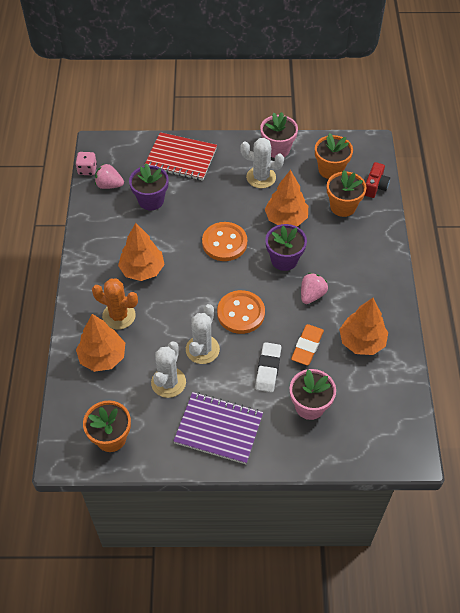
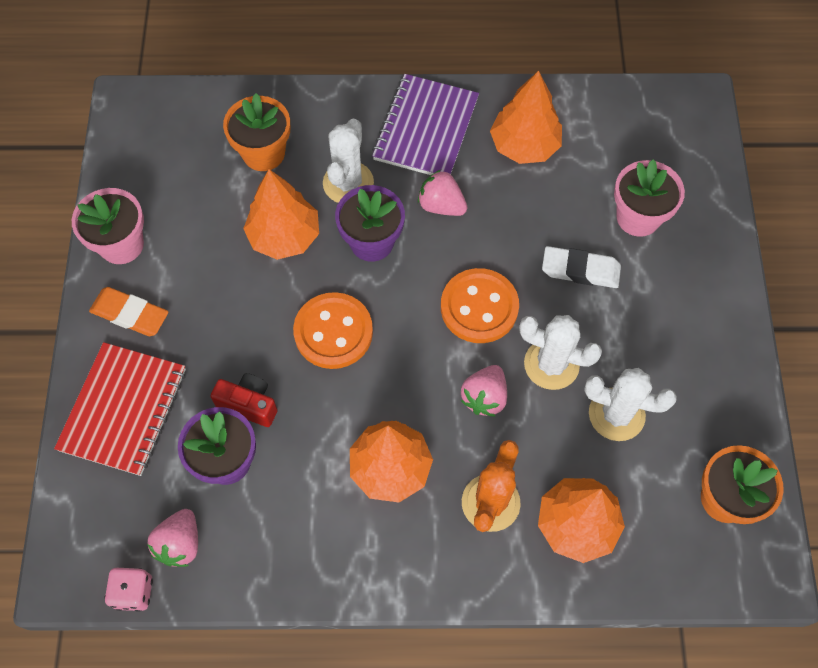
camera: 90 degrees left, 10 degrees up
purple notebook [173,392,263,464] -> purple notebook moved to [372,74,479,175]
white cactus [240,138,284,188] -> white cactus moved to [323,119,374,203]
orange eraser [291,324,324,366] -> orange eraser moved to [89,287,168,336]
orange flower pot [315,133,353,179] -> none
red camera [365,162,390,198] -> red camera moved to [210,373,277,427]
none -> pink strawberry [461,365,507,417]

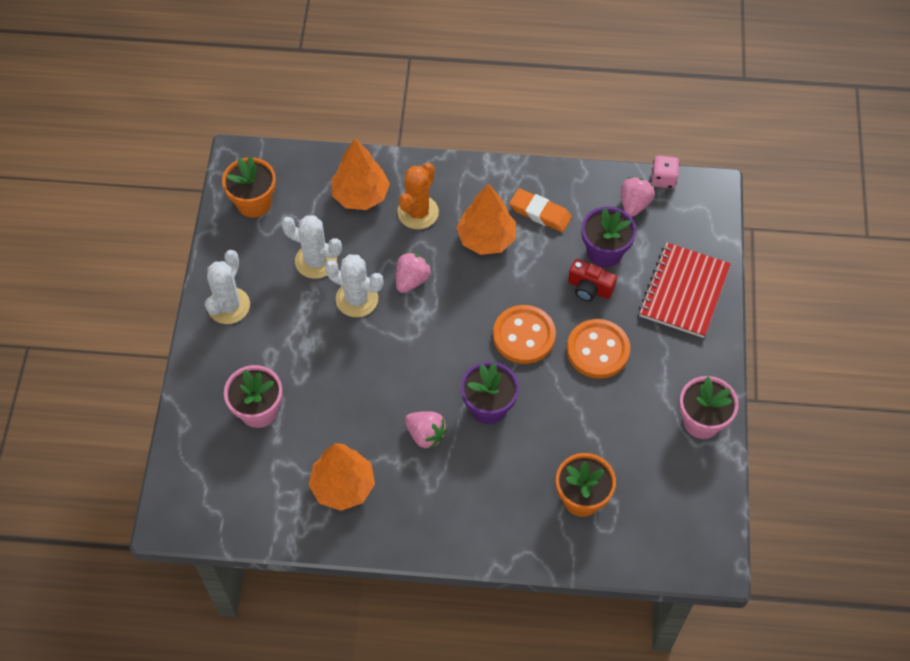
camera: 175 degrees left, 5 degrees down
orange eraser [89,287,168,336] -> orange eraser moved to [509,188,572,232]
orange tree [243,169,319,260] -> none
white cactus [323,119,374,203] -> white cactus moved to [205,250,250,324]
purple notebook [372,74,479,175] -> none
orange button [441,268,519,343] -> orange button moved to [567,319,630,379]
white eraser [542,246,621,288] -> none

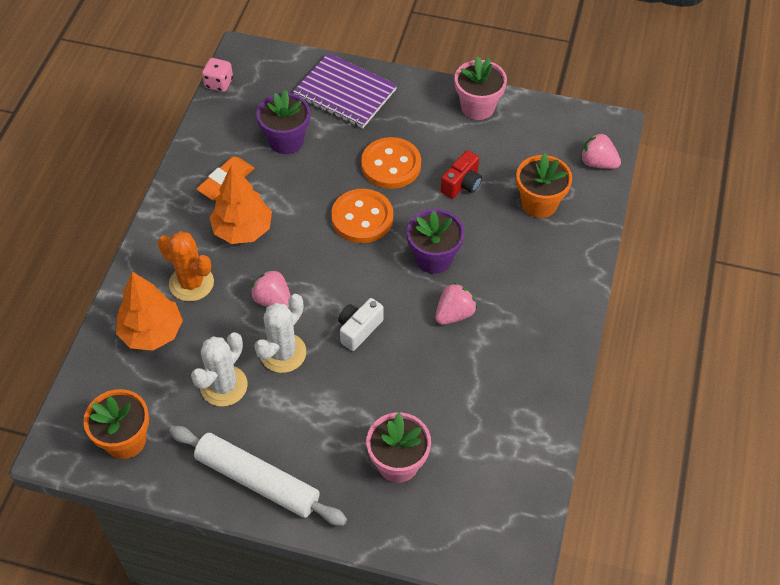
camera: 80 degrees left, 5 degrees down
white cactus [205,250,250,324] -> white rolling pin [169,426,347,526]
orange tree [309,443,375,511] -> none
red camera [568,259,617,301] -> red camera moved to [441,150,482,199]
pink strawberry [621,177,655,217] -> pink strawberry moved to [581,133,621,169]
red notebook [639,242,731,338] -> purple notebook [293,53,397,128]
none -> white camera [338,298,383,351]

